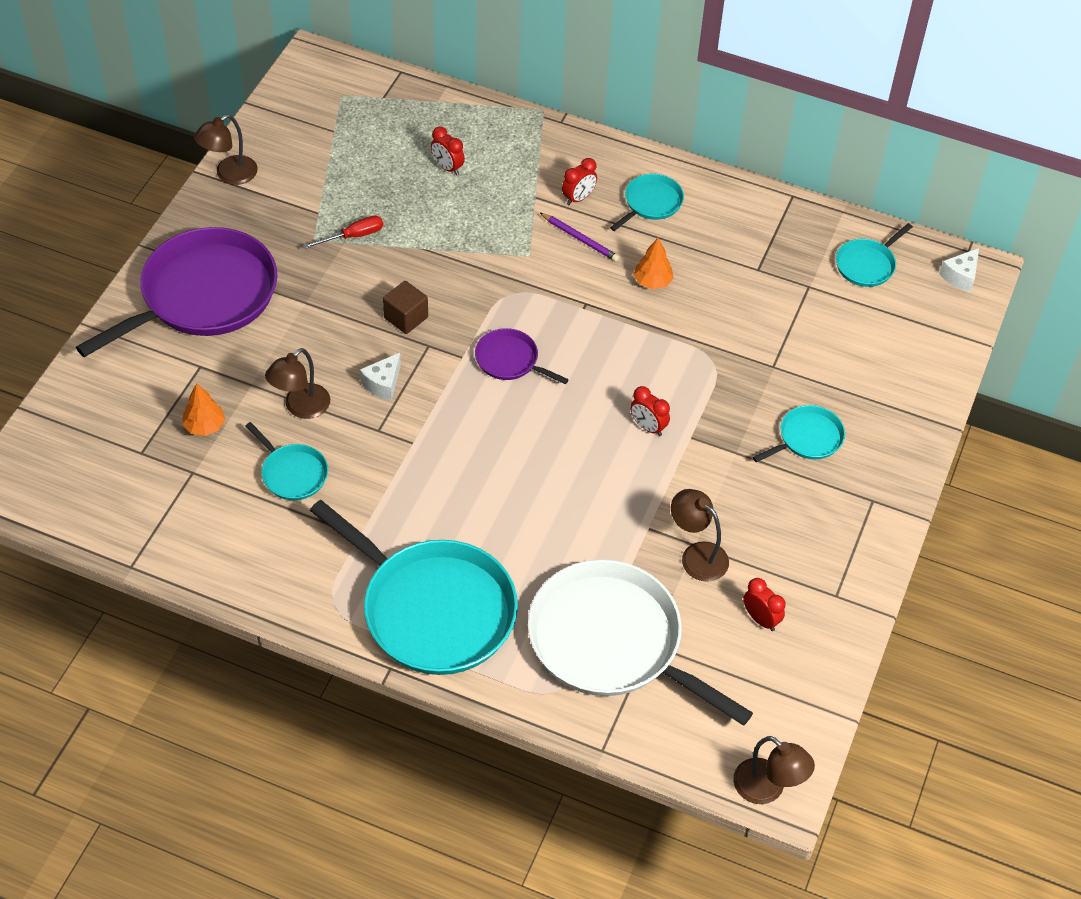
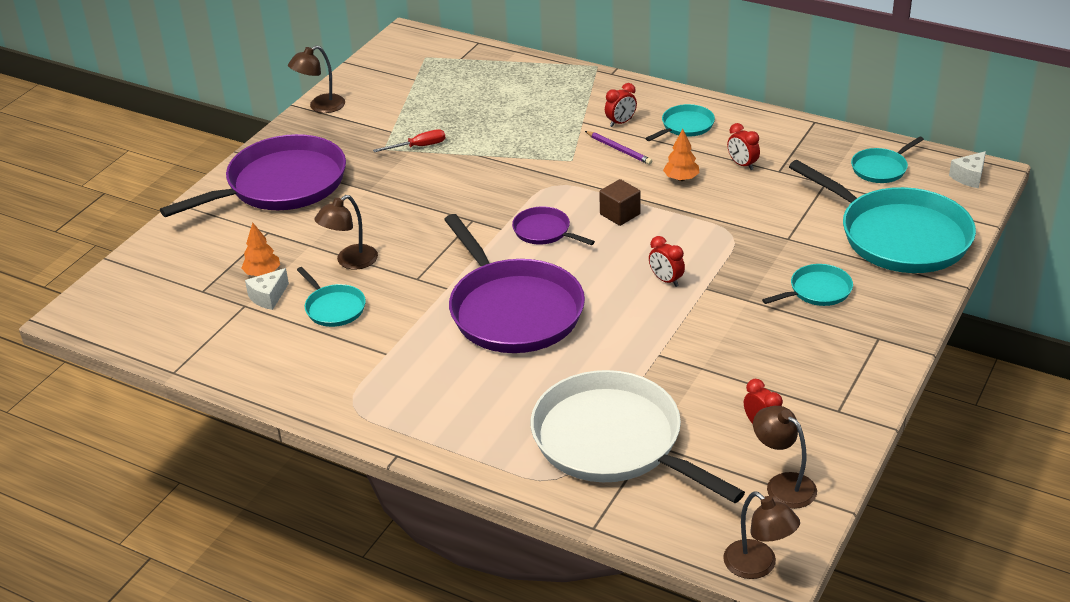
camera: 10 degrees right, 15 degrees down
turquoise pan [310,500,518,675] -> turquoise pan moved to [789,160,976,273]
white cheese [360,353,401,401] -> white cheese moved to [245,268,289,310]
brown cube [383,281,428,334] -> brown cube moved to [599,179,641,226]
red clock [431,127,465,175] -> red clock moved to [727,123,760,170]
brown lamp [671,489,729,582] -> brown lamp moved to [753,406,817,509]
none -> purple pan [444,214,585,353]

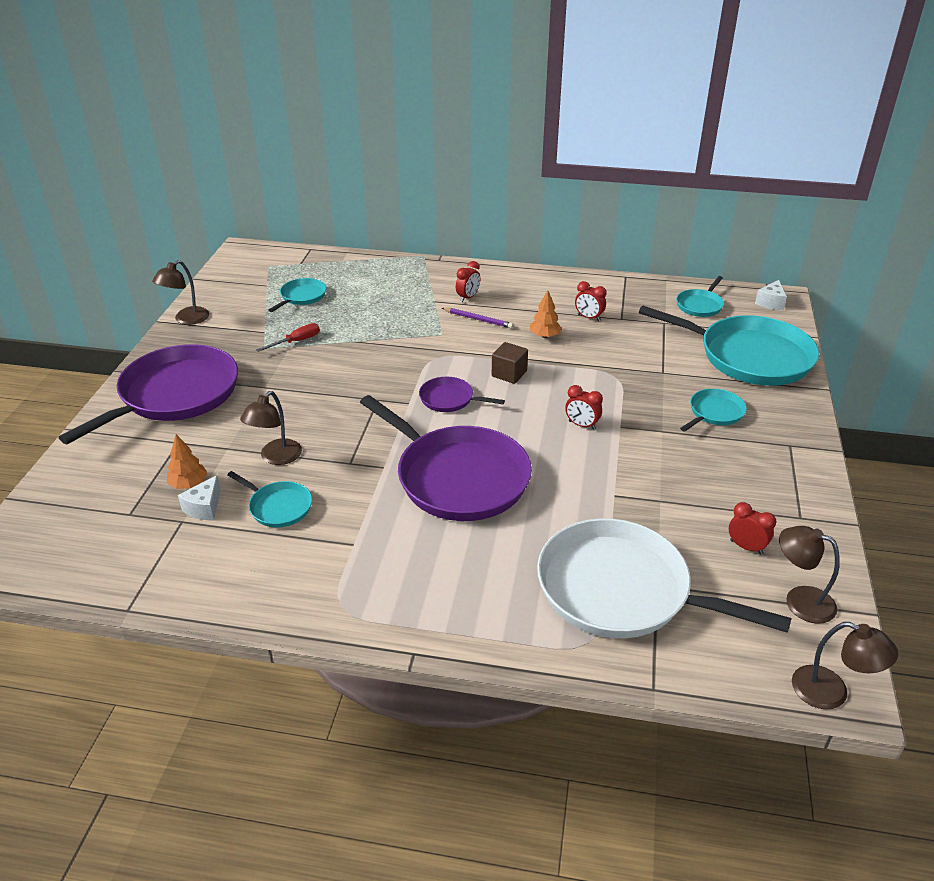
camera: 20 degrees left, 0 degrees up
turquoise pan [645,104,715,141] -> turquoise pan moved to [269,278,326,312]

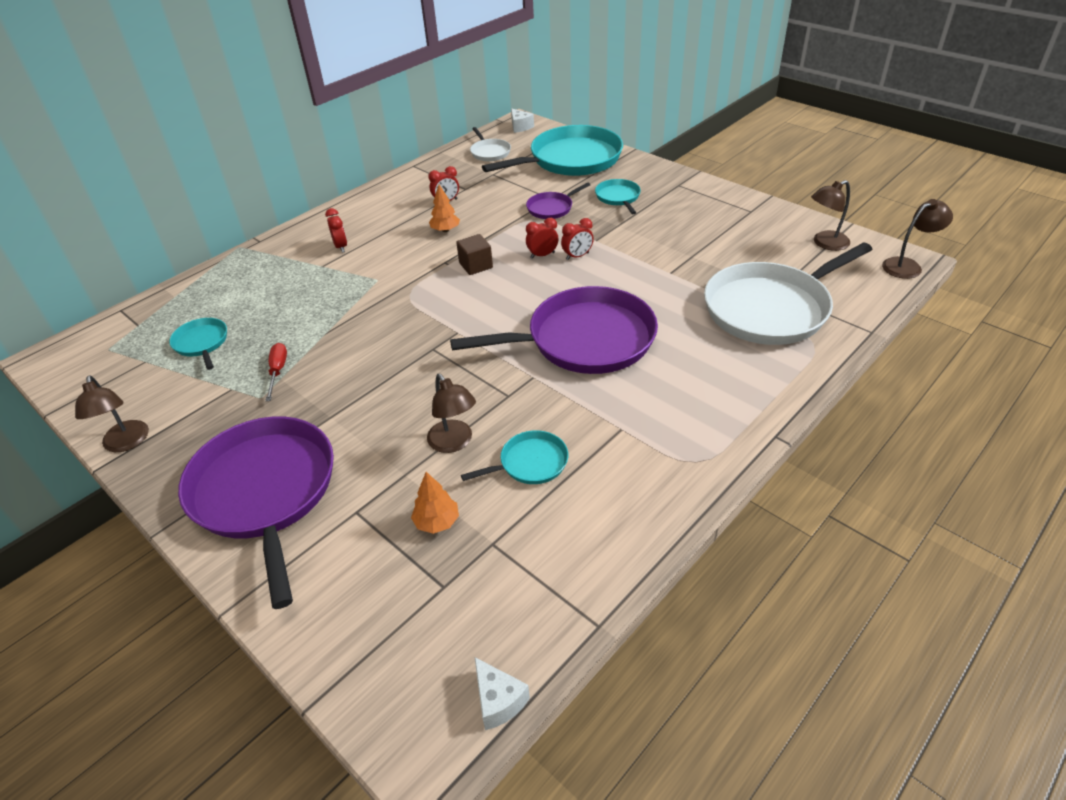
camera: 55 degrees left, 5 degrees up
white cheese [178,475,221,521] -> white cheese moved to [475,657,530,730]
purple pan [419,377,505,412] -> purple pan moved to [526,182,590,219]
purple pencil [442,308,513,328] -> none
turquoise pan [676,276,724,317] -> white pan [470,127,511,161]
red clock [729,502,776,555] -> red clock moved to [526,218,558,259]

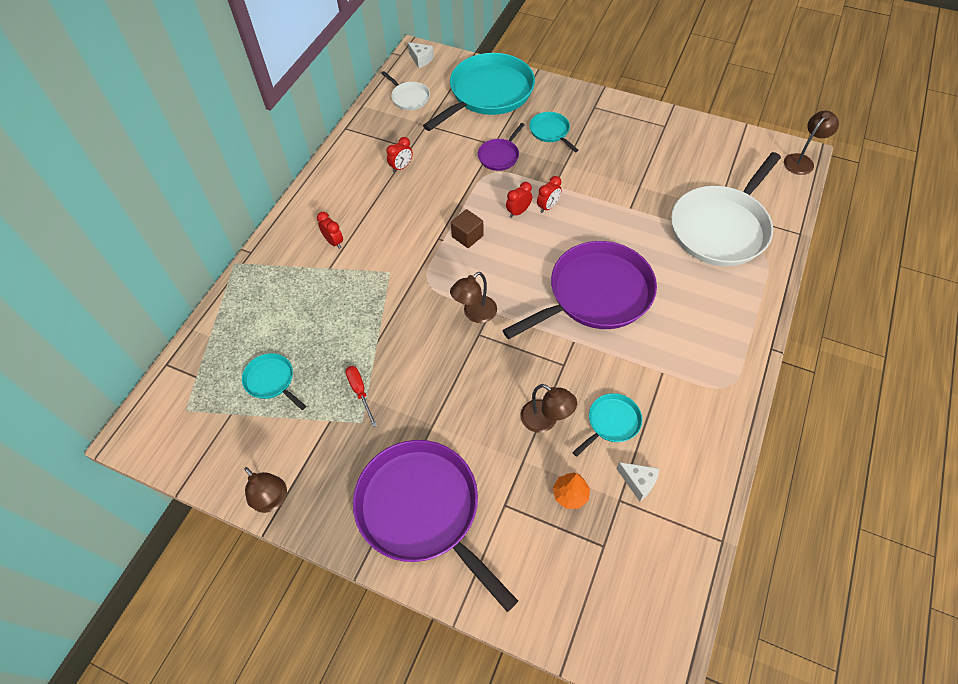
camera: 20 degrees left, 15 degrees up
orange tree [429,185,460,232] -> none
white cheese [475,657,530,730] -> white cheese moved to [617,462,659,502]
brown lamp [811,180,850,251] -> brown lamp moved to [450,272,497,323]

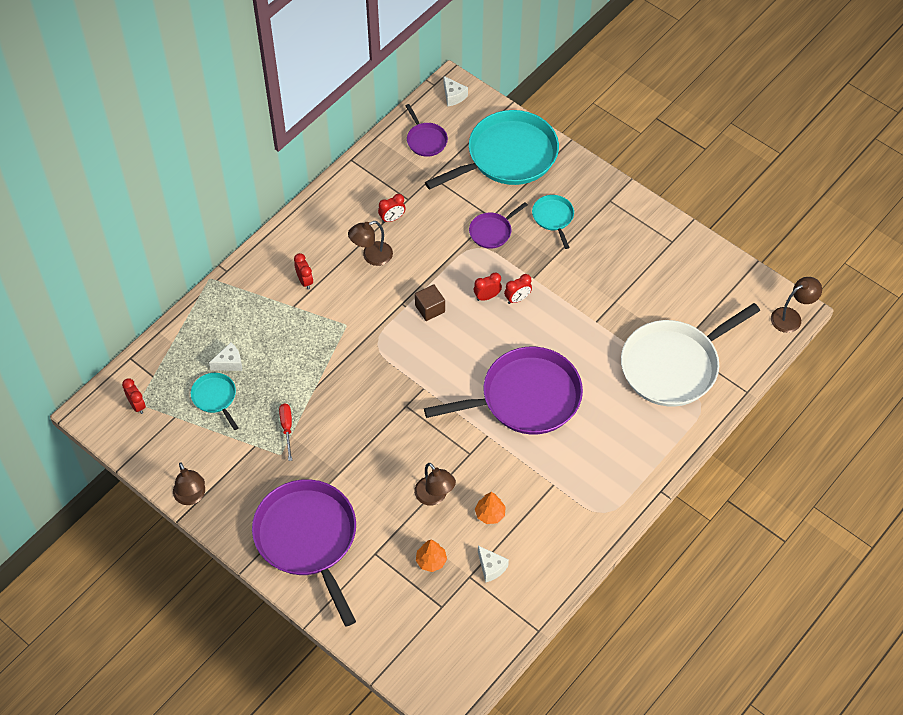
camera: 15 degrees right, 0 degrees up
white pan [381,71,430,110] -> purple pan [406,104,448,157]
brown lamp [450,272,497,323] -> brown lamp moved to [348,221,393,266]
turquoise pan [572,393,642,457] -> orange tree [475,492,506,524]
none -> red clock [122,378,146,414]
none -> white cheese [209,342,242,371]

